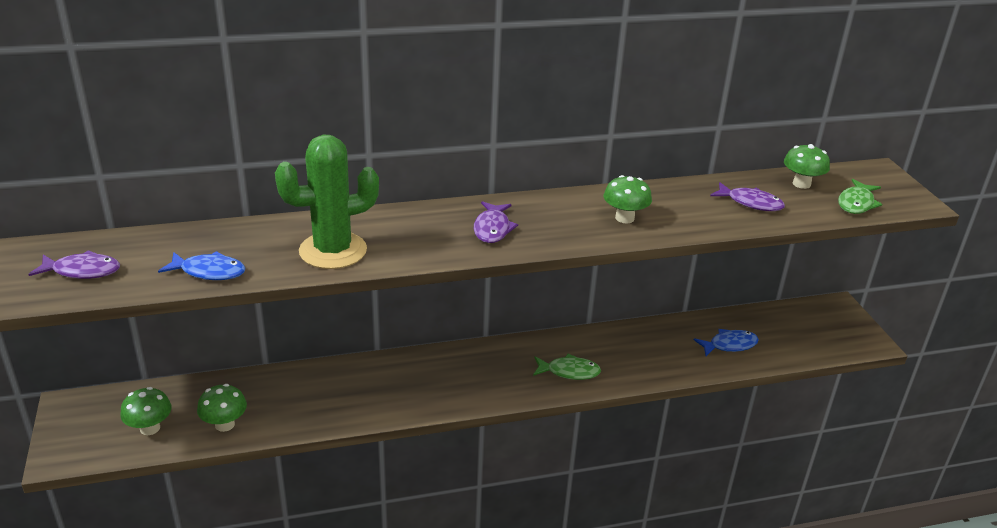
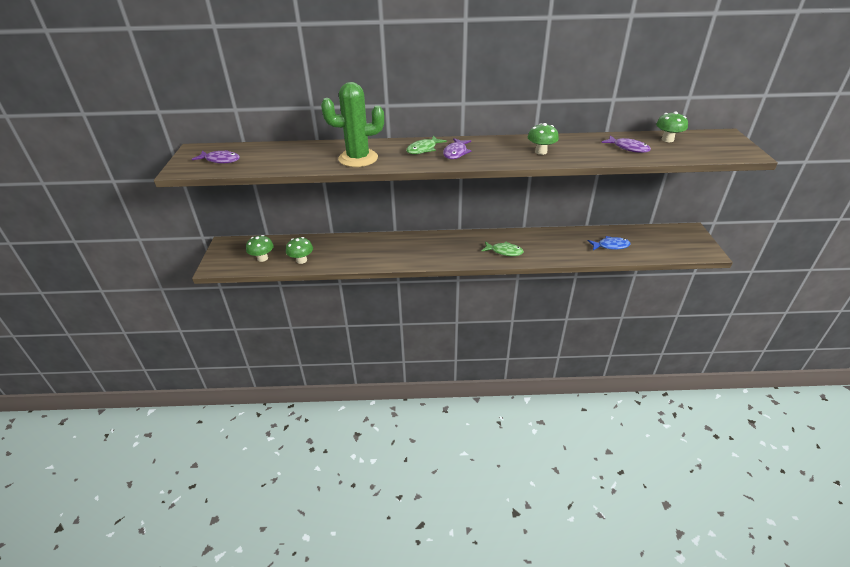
camera: 15 degrees right, 5 degrees up
blue fish [158,251,245,280] -> none
green fish [838,179,883,214] -> green fish moved to [406,136,447,154]

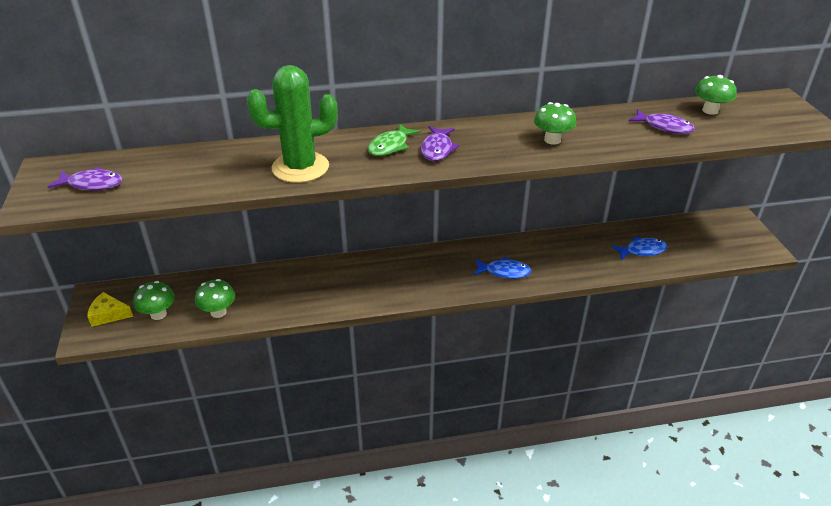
camera: 10 degrees left, 0 degrees up
green fish [481,241,524,256] -> blue fish [474,257,531,279]
none -> yellow cheese [87,292,133,327]

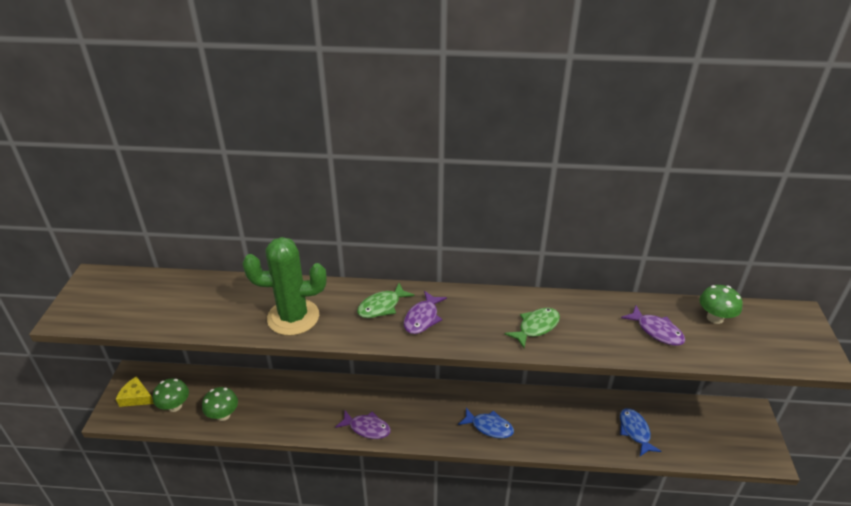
camera: 15 degrees right, 0 degrees up
purple fish [47,167,123,190] -> purple fish moved to [335,410,391,439]
green mushroom [534,102,576,145] -> green fish [505,308,560,348]
blue fish [611,237,668,260] -> blue fish turned 105 degrees counterclockwise [620,408,661,456]

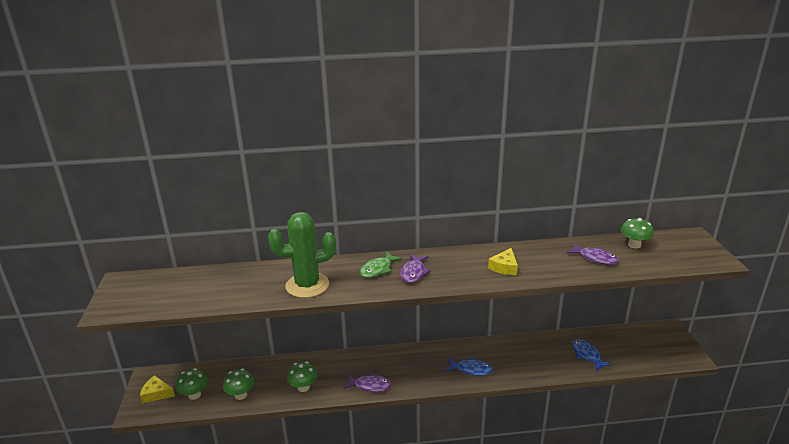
camera: 10 degrees left, 10 degrees down
green fish [505,308,560,348] -> yellow cheese [488,248,518,275]
none -> green mushroom [287,361,318,392]

